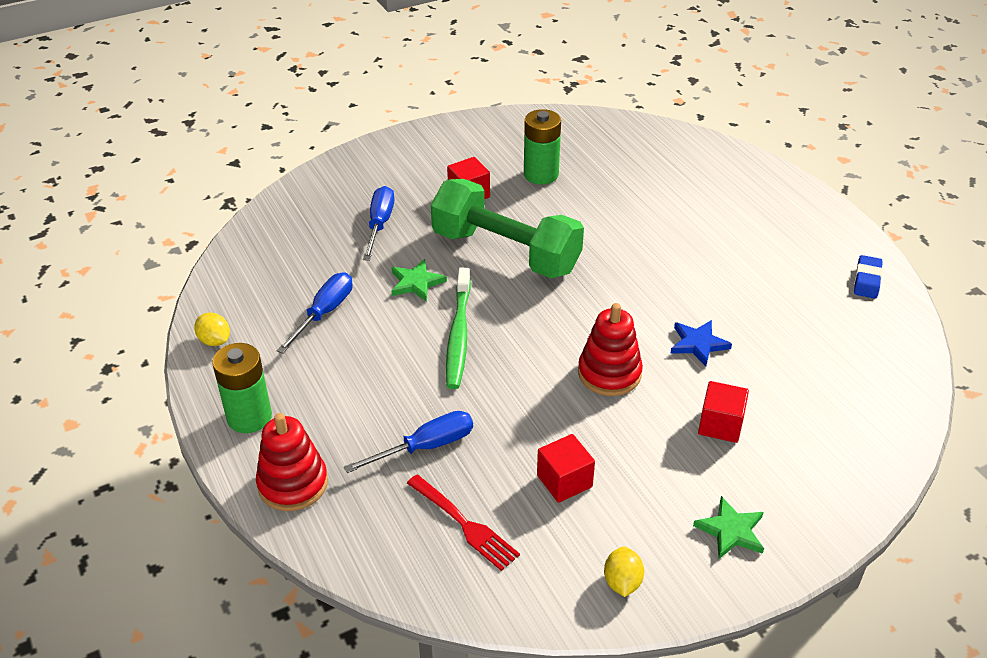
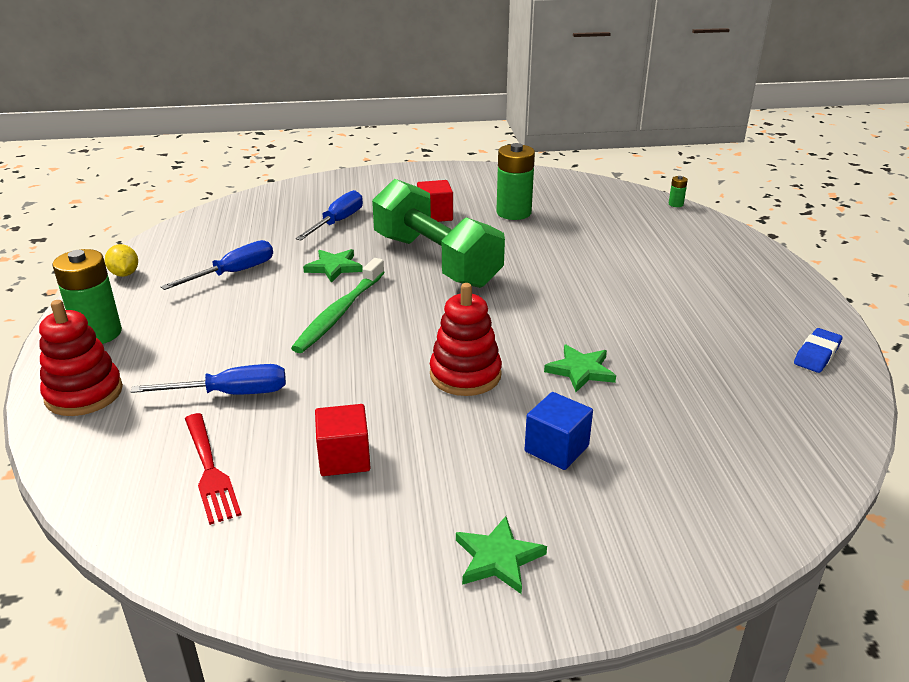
camera: 20 degrees right, 10 degrees down
yellow lemon [604,547,644,597] -> none
blue star [670,320,732,367] -> green star [544,344,616,392]
red cube [698,381,749,443] -> blue cube [525,392,593,470]
none -> green battery [669,176,688,207]

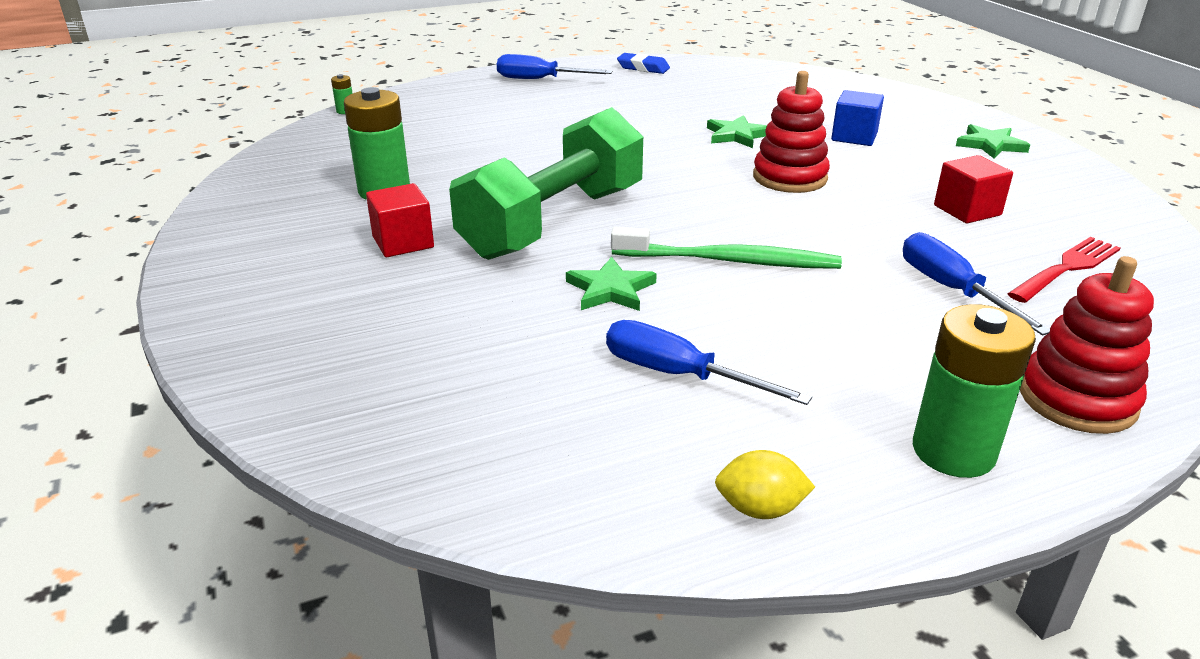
camera: 105 degrees left, 0 degrees up
yellow lemon [105,244,138,277] -> yellow lemon turned 45 degrees clockwise [715,450,815,519]
blue screwdriver [295,190,363,240] -> blue screwdriver moved to [497,54,612,79]

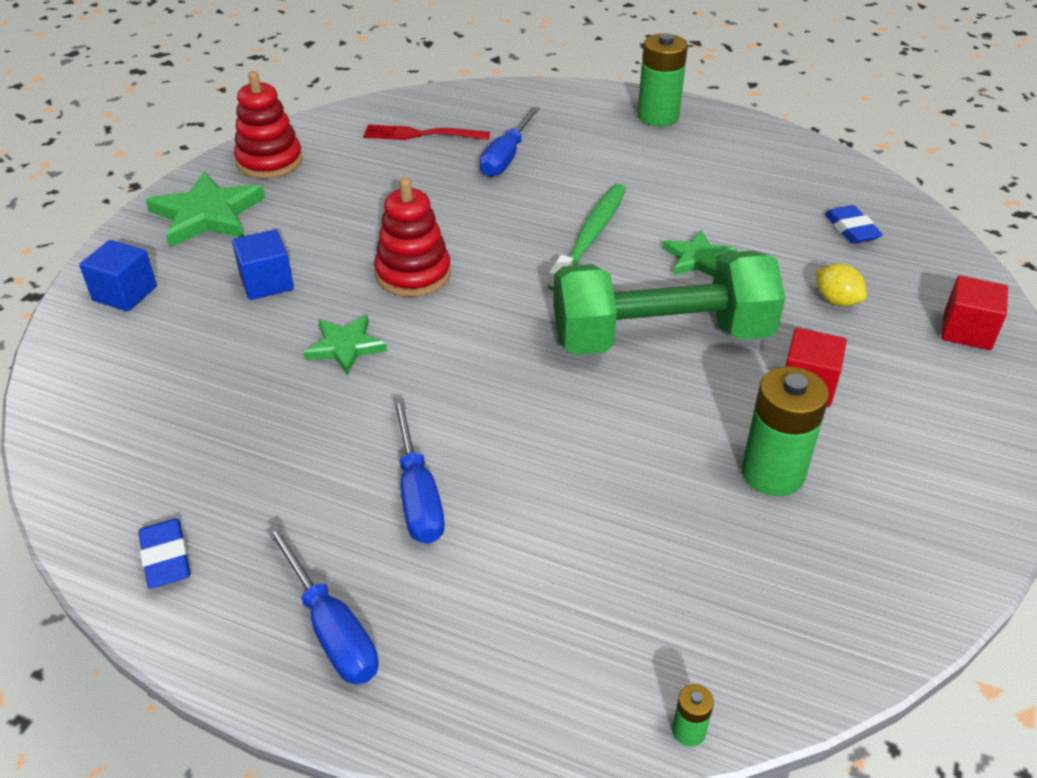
camera: 135 degrees left, 10 degrees up
blue screwdriver [606,320,812,405] -> blue screwdriver moved to [393,398,445,544]
green toothbrush [611,226,842,269] -> green toothbrush turned 60 degrees clockwise [548,184,626,291]
yellow lemon [715,450,815,519] -> yellow lemon moved to [816,264,867,306]
red cube [934,155,1013,224] -> red cube moved to [941,276,1008,350]
green star [956,124,1030,158] -> green star [146,171,265,248], size x1.65
red stacking toy [1020,256,1154,434] -> red stacking toy moved to [234,71,303,179]
none -> blue cube [79,240,157,311]
none -> blue eraser [825,205,883,244]

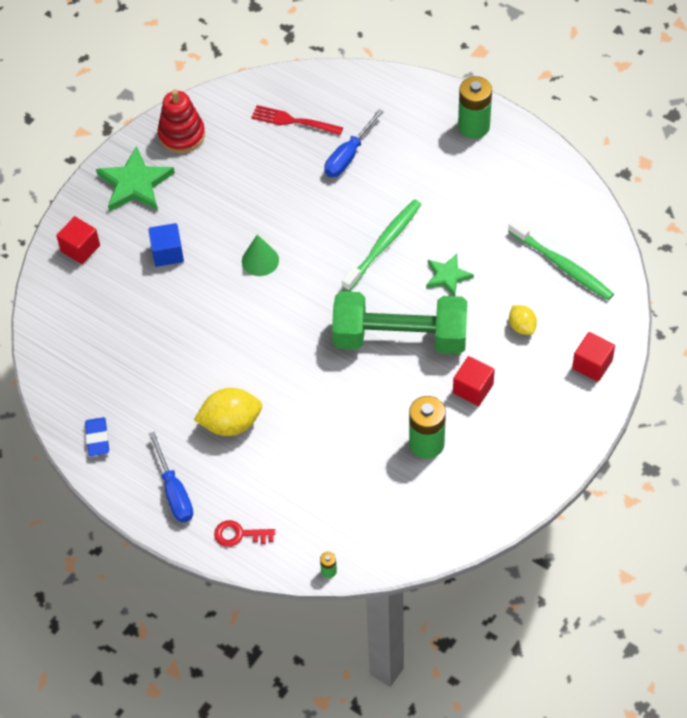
camera: 15 degrees right, 15 degrees up
blue cube [79,240,157,311] -> red cube [56,216,100,264]
green star [303,315,387,375] -> none
red stacking toy [374,177,451,297] -> green cone [242,234,279,276]
blue screwdriver [393,398,445,544] -> yellow lemon [194,388,262,436]
blue eraser [825,205,883,244] -> green toothbrush [508,219,614,300]
none -> red key [214,520,275,547]

